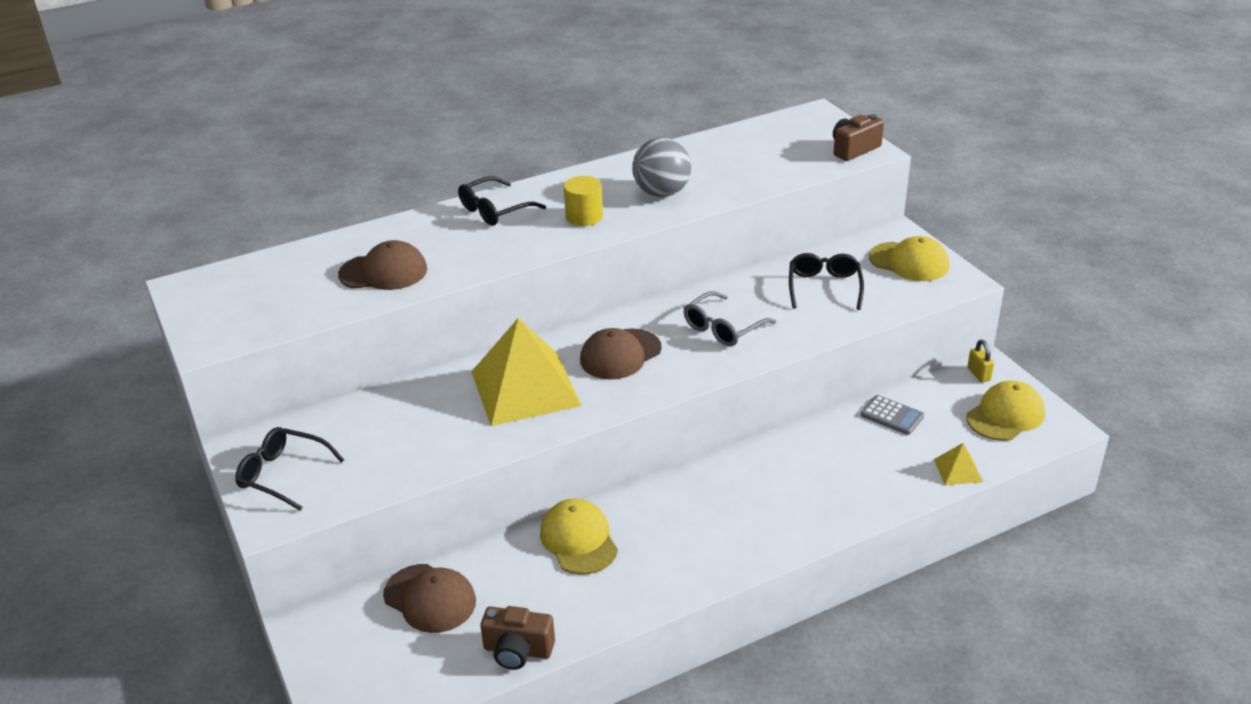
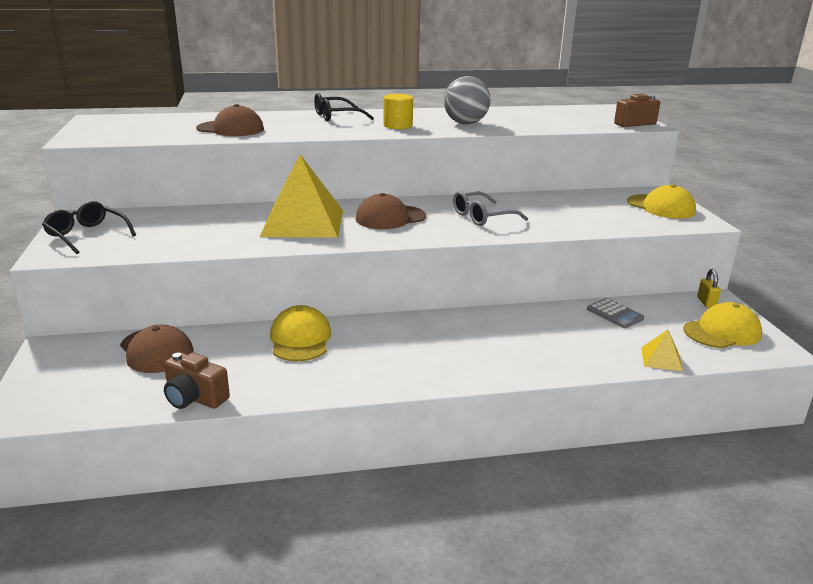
camera: 15 degrees right, 10 degrees down
black glasses [789,253,864,310] -> none

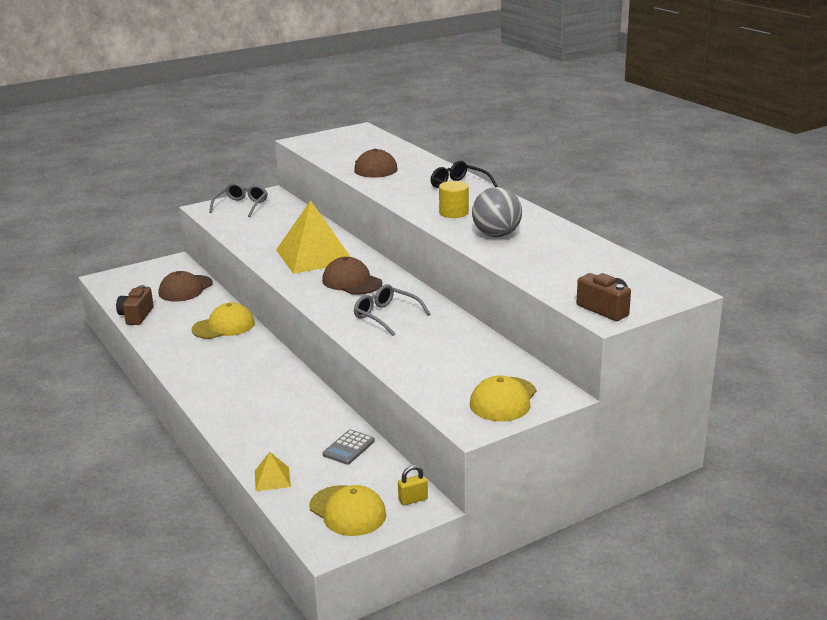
camera: 70 degrees right, 0 degrees up
black glasses [42,201,136,254] -> grey glasses [209,183,268,217]

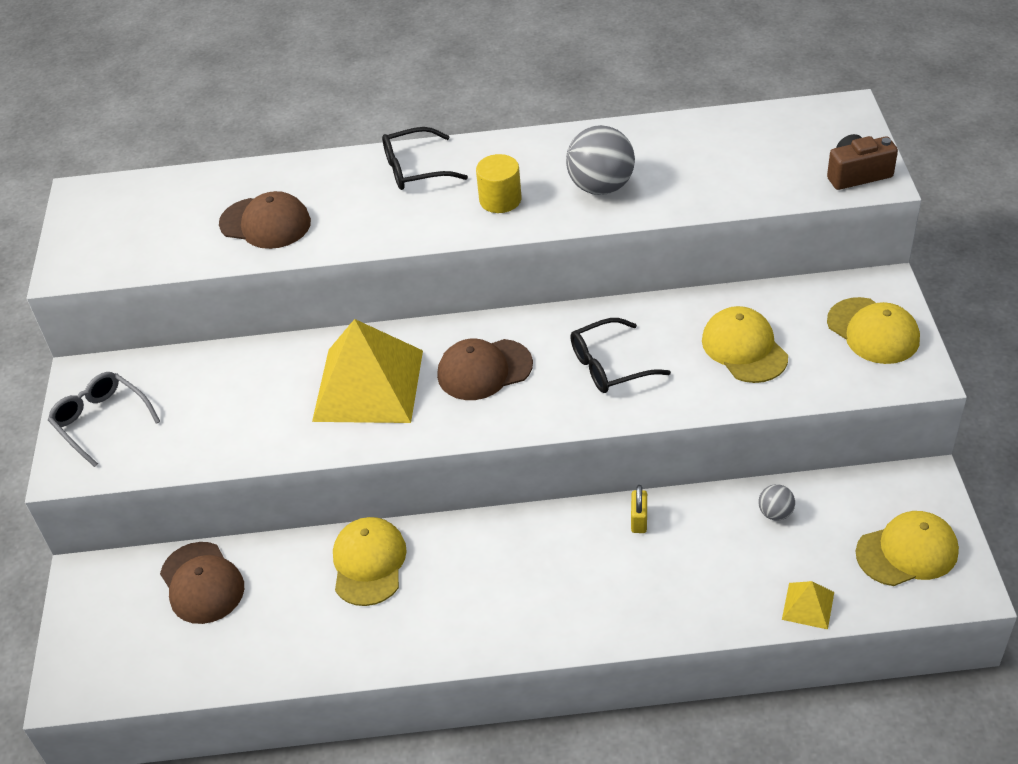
camera: 60 degrees left, 20 degrees up
brown camera [116,285,154,325] -> none
grey calculator [323,430,375,465] -> grey ball [759,484,795,521]
grey glasses [354,284,431,336] -> black glasses [570,318,671,393]
yellow padlock [398,465,428,505] -> yellow padlock moved to [631,485,647,533]
none -> yellow cap [702,306,788,383]

